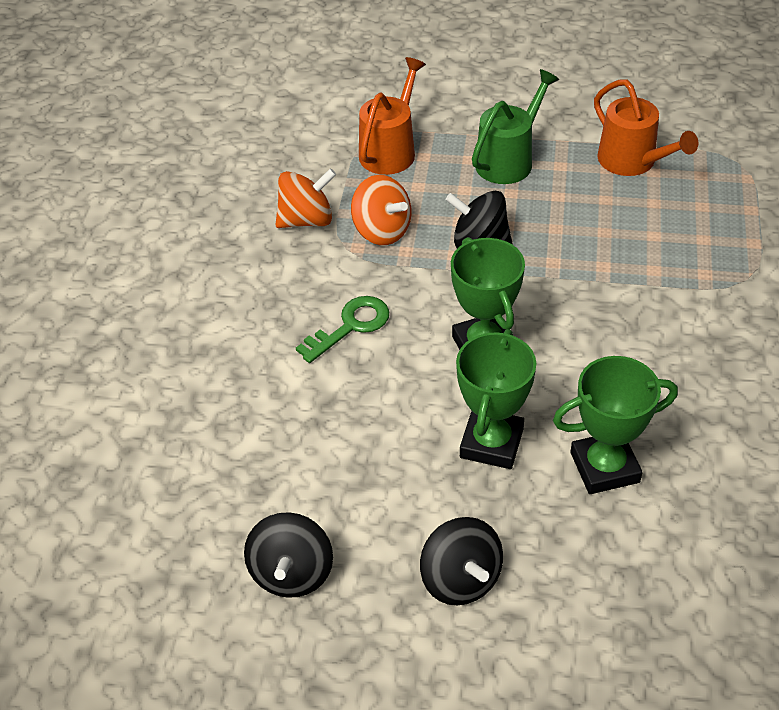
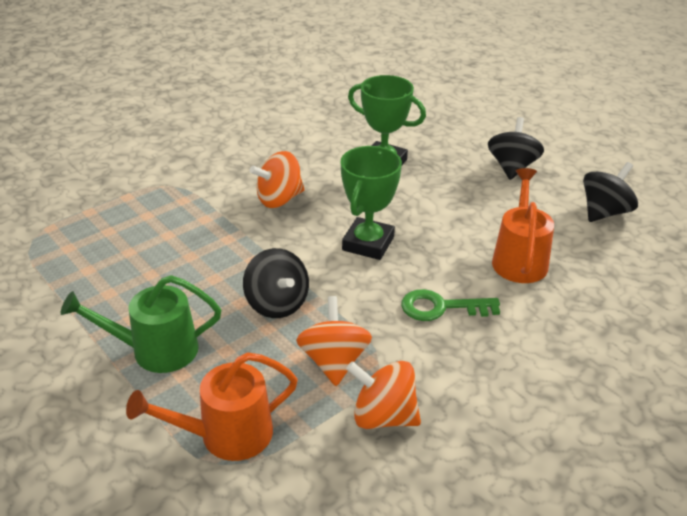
camera: 140 degrees left, 10 degrees down
green trophy [456,329,536,469] -> none
orange watering can [594,79,698,176] -> orange watering can moved to [492,168,554,283]
none -> orange spinning top [250,151,305,208]

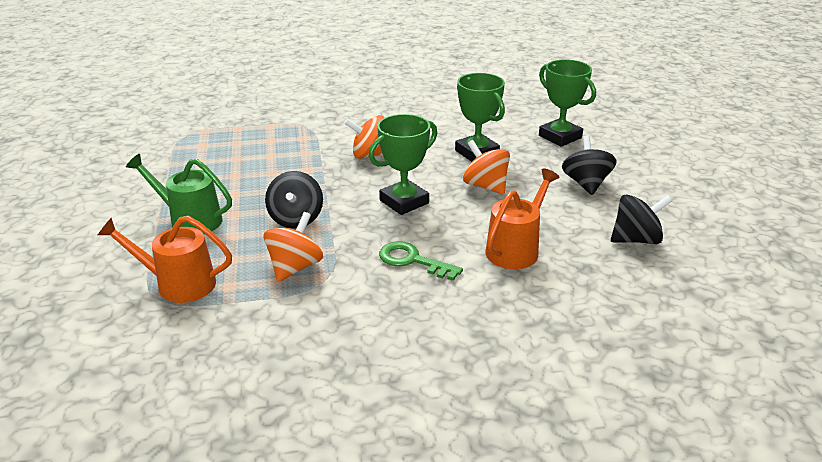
camera: 30 degrees right, 5 degrees down
orange spinning top [346,361,421,429] -> orange spinning top moved to [463,140,510,195]
black spinning top [488,117,544,180] -> black spinning top turned 45 degrees counterclockwise [562,135,617,195]
none -> green trophy [539,59,596,147]

